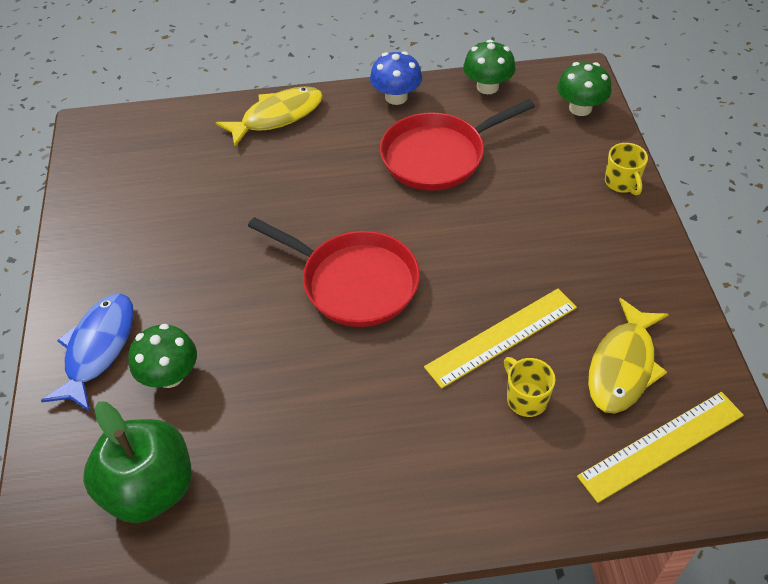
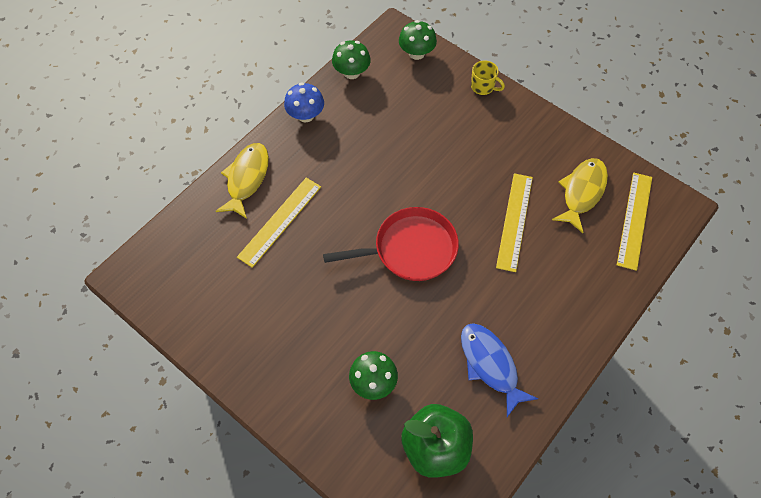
camera: 45 degrees left, 10 degrees up
blue fish [41,294,134,411] -> blue fish moved to [461,323,538,417]
red pan [380,99,535,191] -> none
yellow mug [504,357,556,417] -> none
yellow fish [588,298,669,413] -> yellow fish turned 135 degrees counterclockwise [552,158,608,233]
none -> yellow ruler [237,178,321,268]

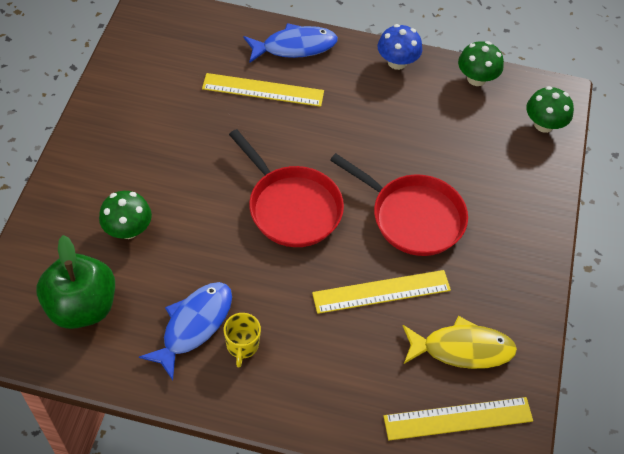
camera: 60 degrees right, 5 degrees down
yellow fish [216,143,269,219] -> blue fish [244,23,338,63]
yellow mug [471,60,505,95] -> yellow mug moved to [224,313,261,368]
none -> red pan [330,153,468,256]

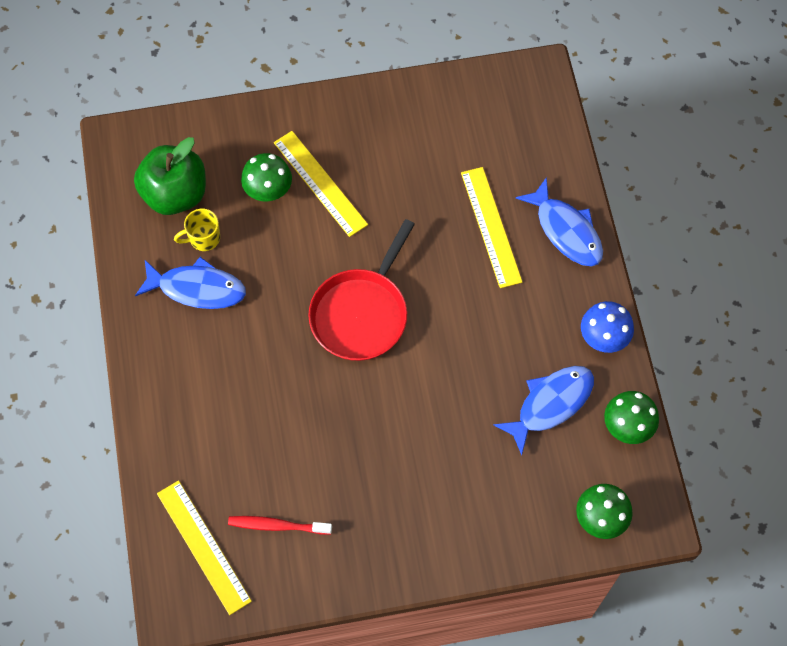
camera: 70 degrees right, 10 degrees up
yellow mug [224,313,261,368] -> yellow mug moved to [174,209,220,251]
yellow ruler [312,270,451,314] -> yellow ruler moved to [274,131,368,237]
red pan [330,153,468,256] -> none
yellow fish [403,316,517,369] -> red toothbrush [228,516,332,535]
none -> blue fish [494,366,594,455]

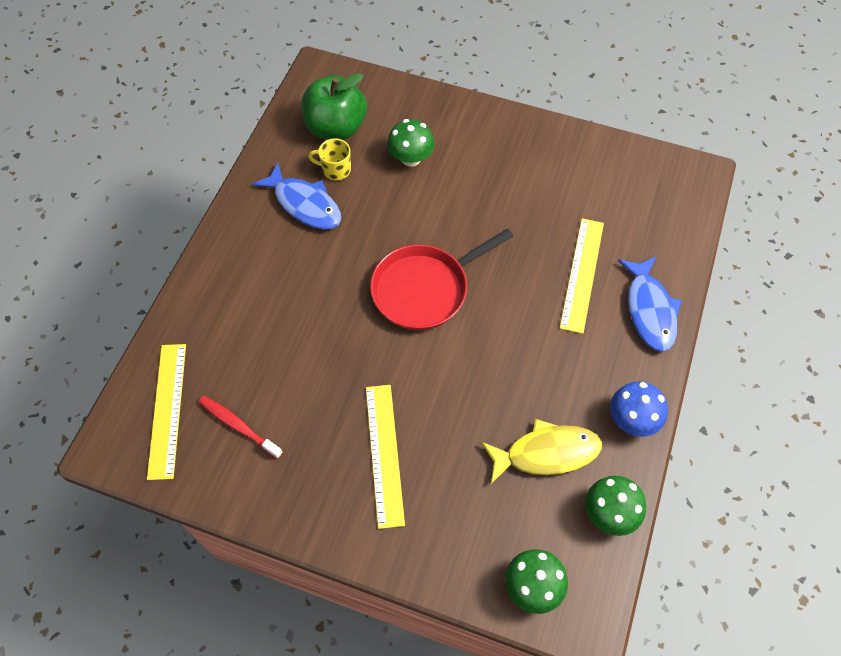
camera: 30 degrees right, 5 degrees down
yellow ruler [274,131,368,237] -> yellow ruler moved to [366,385,405,529]
blue fish [494,366,594,455] -> yellow fish [481,419,602,484]

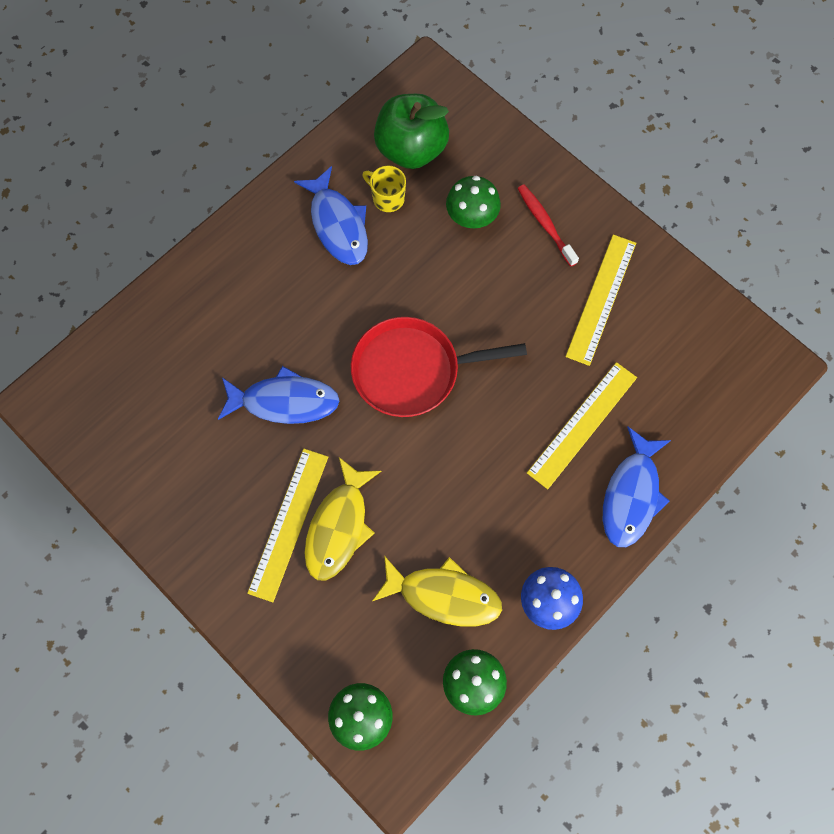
camera: 25 degrees right, 10 degrees up
yellow ruler [147,344,186,480] -> yellow ruler moved to [565,234,636,366]
red toothbrush [199,396,283,459] -> red toothbrush moved to [517,184,579,266]
none -> blue fish [218,366,340,424]
none -> yellow fish [304,457,381,580]

